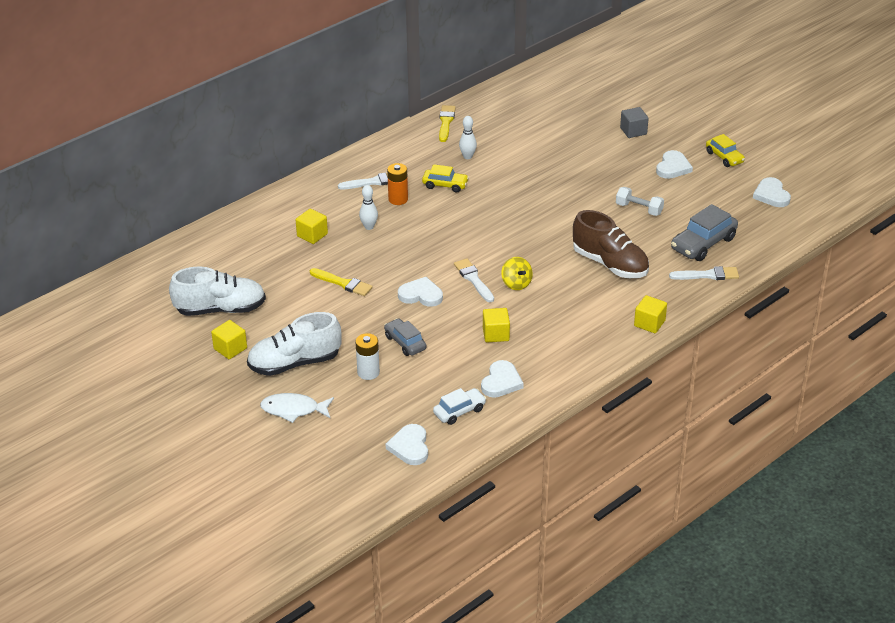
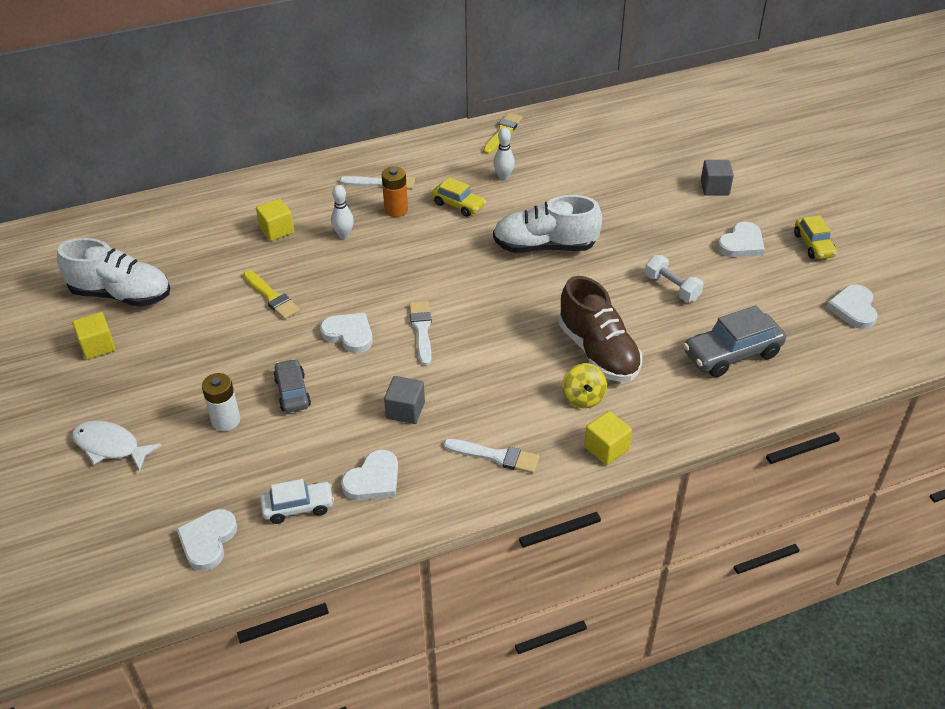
camera: 20 degrees right, 5 degrees up
white shoe [247,312,342,376] -> white shoe moved to [493,195,602,253]
yellow cube [483,308,510,342] -> grey cube [384,376,425,424]
yellow spinning top [501,257,533,290] -> yellow spinning top moved to [562,363,607,408]
white brush [669,266,739,280] -> white brush moved to [443,439,540,473]

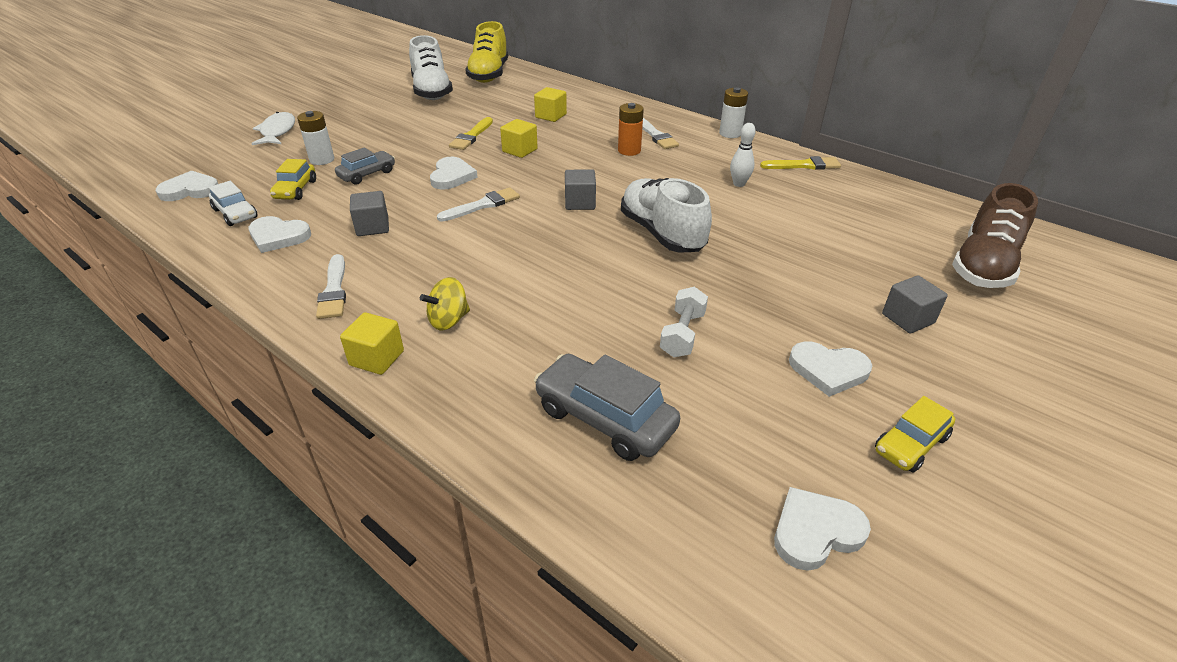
camera: 60 degrees right, 5 degrees down
yellow cube [72,312,116,360] -> yellow cube moved to [500,119,538,158]
white bowling pin [331,185,354,239] -> none
yellow car [432,177,486,217] -> yellow car moved to [270,159,316,200]
brown shoe [559,276,642,382] -> brown shoe moved to [952,183,1038,288]
none -> yellow shoe [465,21,508,83]
none -> grey cube [565,169,596,210]
none -> white battery [719,87,748,138]

